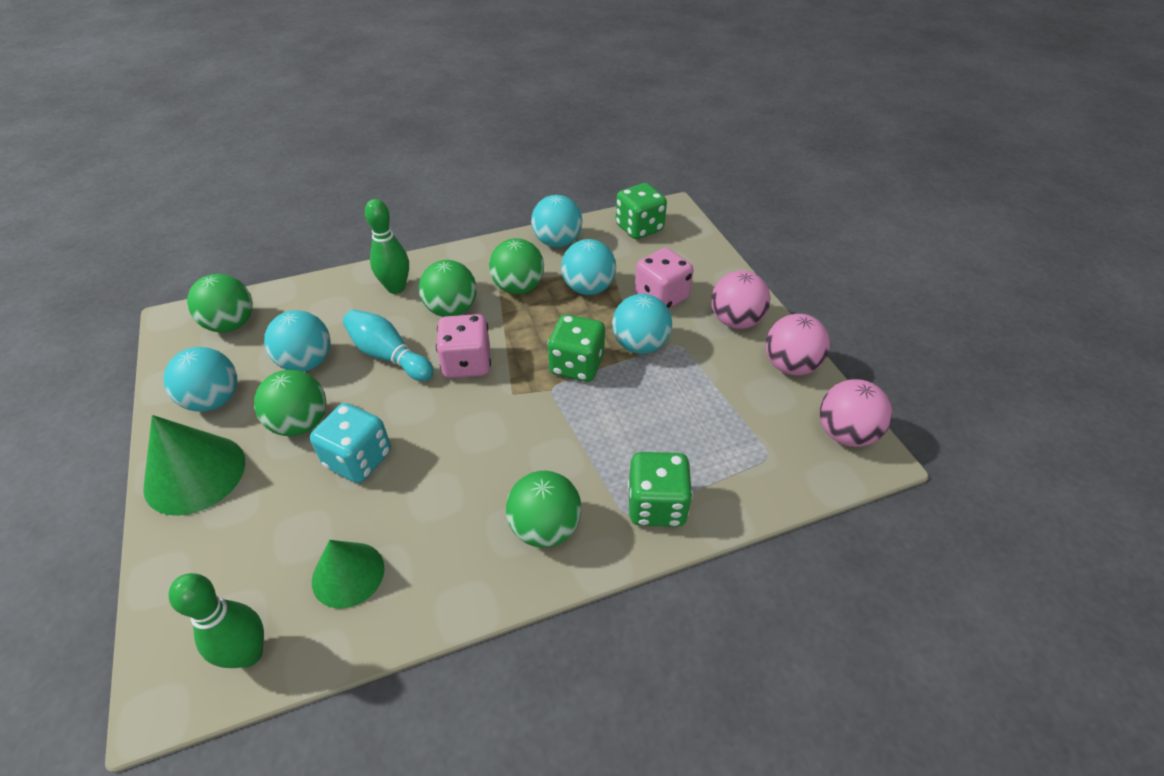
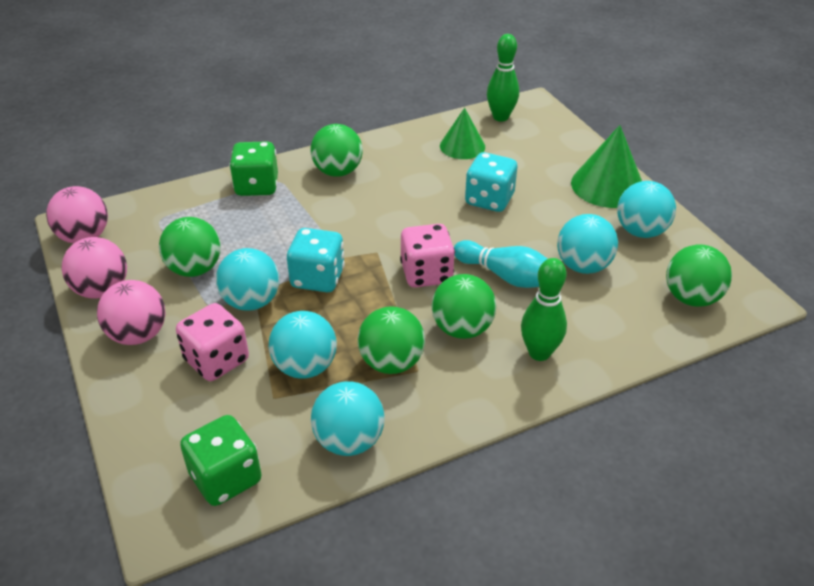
camera: 175 degrees right, 5 degrees down
green ball [254,370,326,436] -> green ball moved to [159,217,221,277]
green dice [547,314,605,382] -> turquoise dice [287,228,345,292]

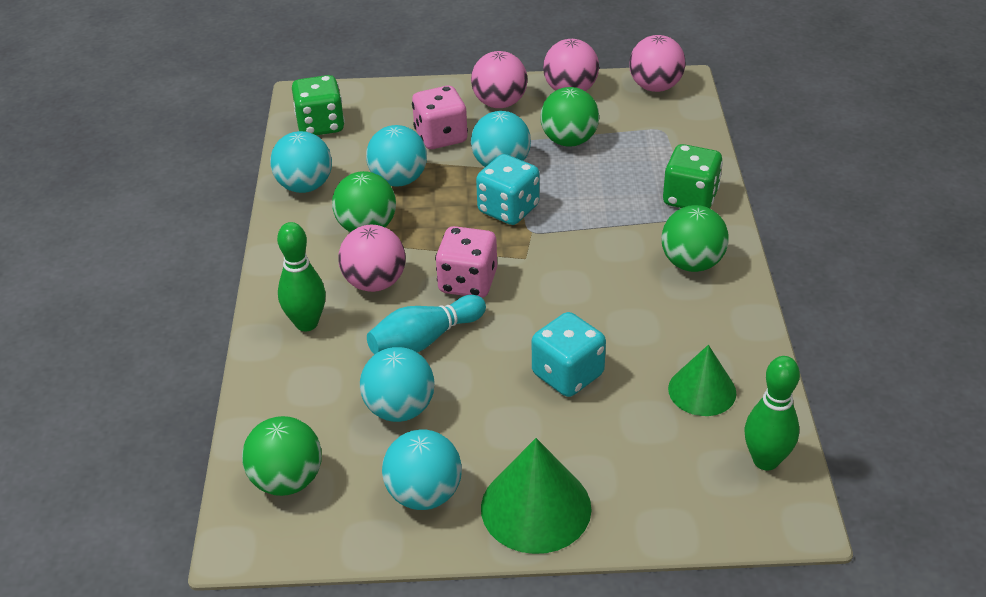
camera: 115 degrees right, 0 degrees up
green ball [431,274,496,339] -> pink ball [338,225,406,292]

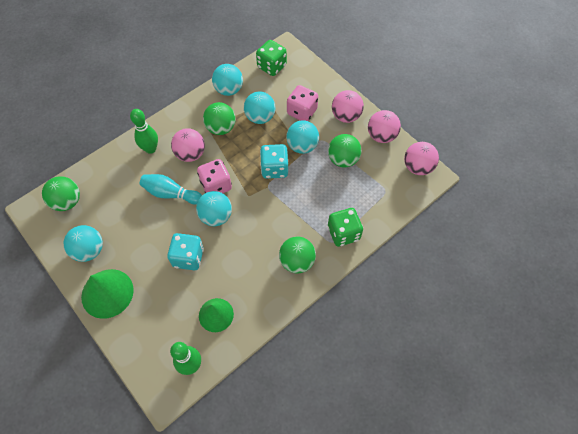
camera: 50 degrees right, 20 degrees up
turquoise ball [360,347,435,422] -> turquoise ball moved to [196,191,232,226]

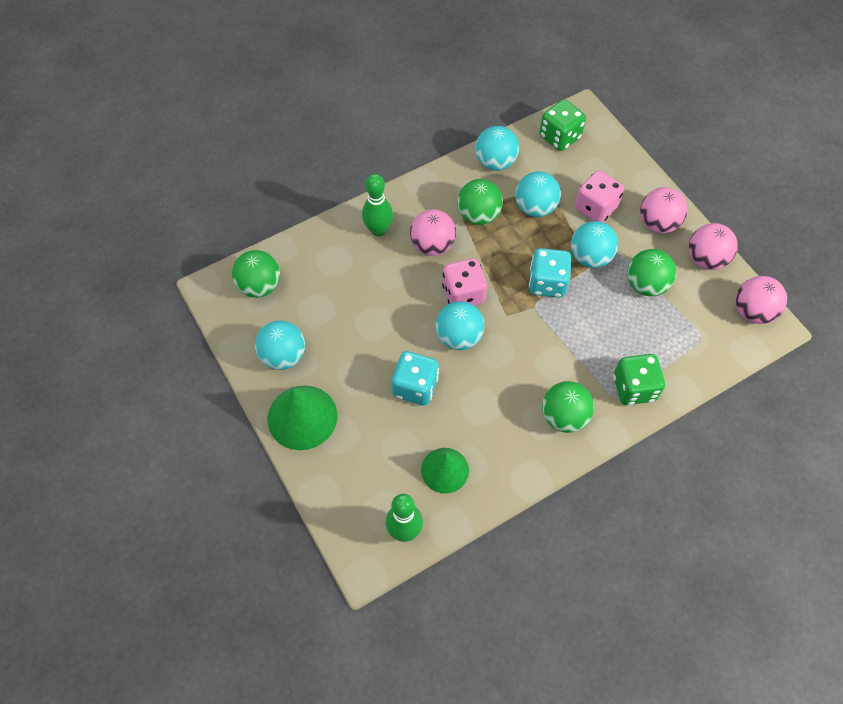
camera: 10 degrees right, 0 degrees up
turquoise bowling pin [140,174,202,205] -> none

